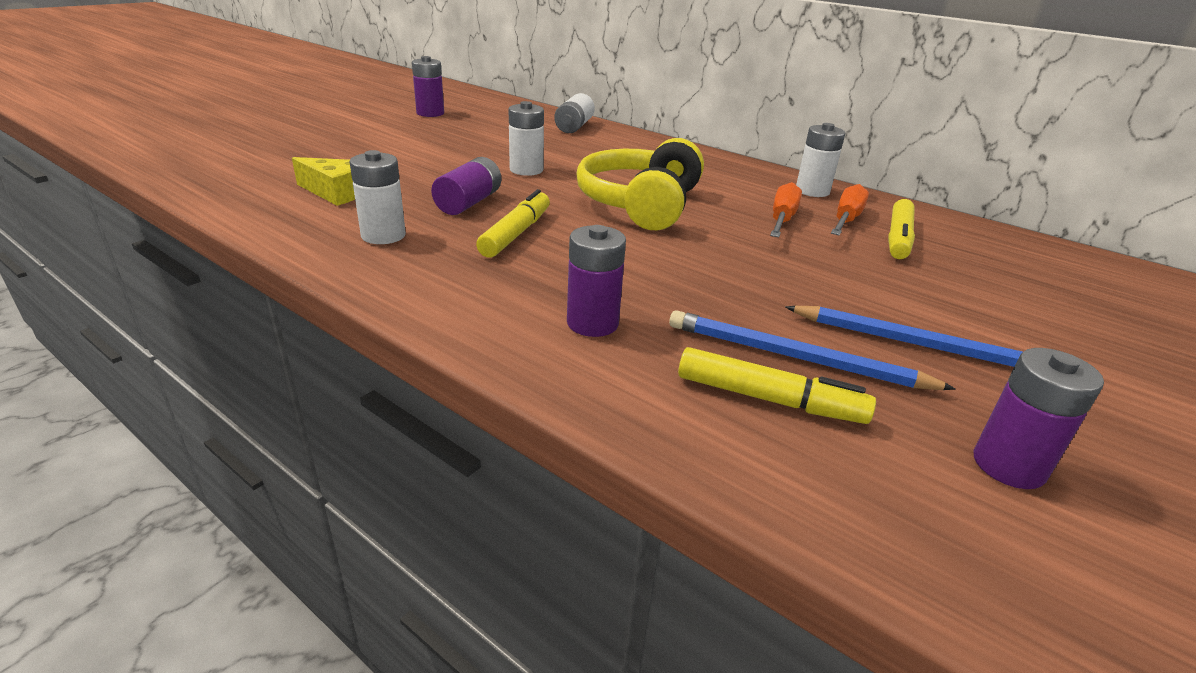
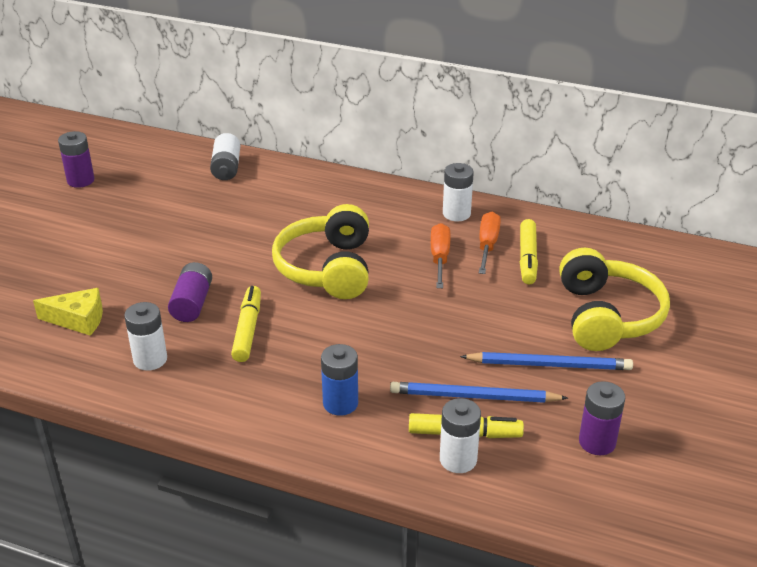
camera: 15 degrees left, 5 degrees up
white battery [509,101,544,176] -> white battery moved to [440,398,481,473]
purple battery [567,225,626,337] -> blue battery [321,344,358,416]
none -> yellow headphones [559,248,670,351]

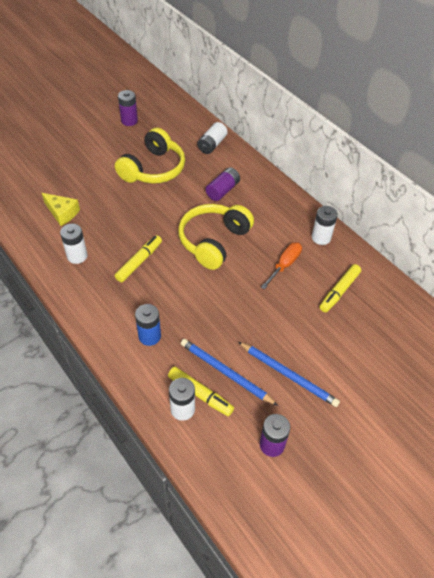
camera: 30 degrees right, 15 degrees up
purple battery [168,262,212,322] -> purple battery moved to [206,167,240,201]
orange screwdriver [479,212,501,274] -> none
yellow headphones [559,248,670,351] -> yellow headphones moved to [115,128,185,184]

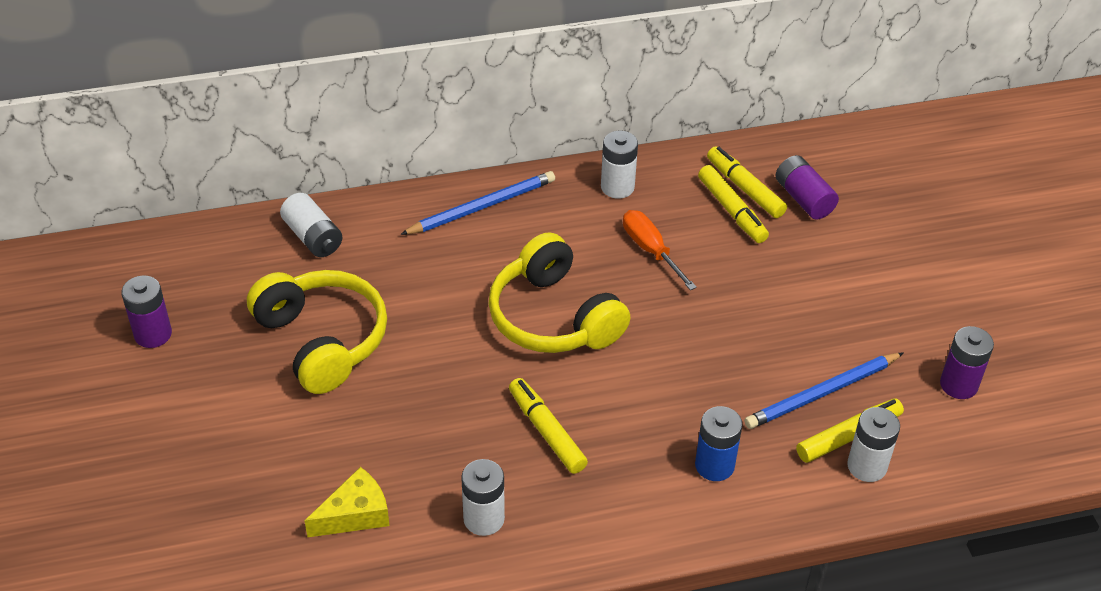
camera: 65 degrees left, 5 degrees down
purple battery [206,167,240,201] -> purple battery moved to [775,155,839,219]
blue pencil [238,342,340,407] -> blue pencil moved to [400,171,555,235]
none -> yellow marker [707,146,787,218]

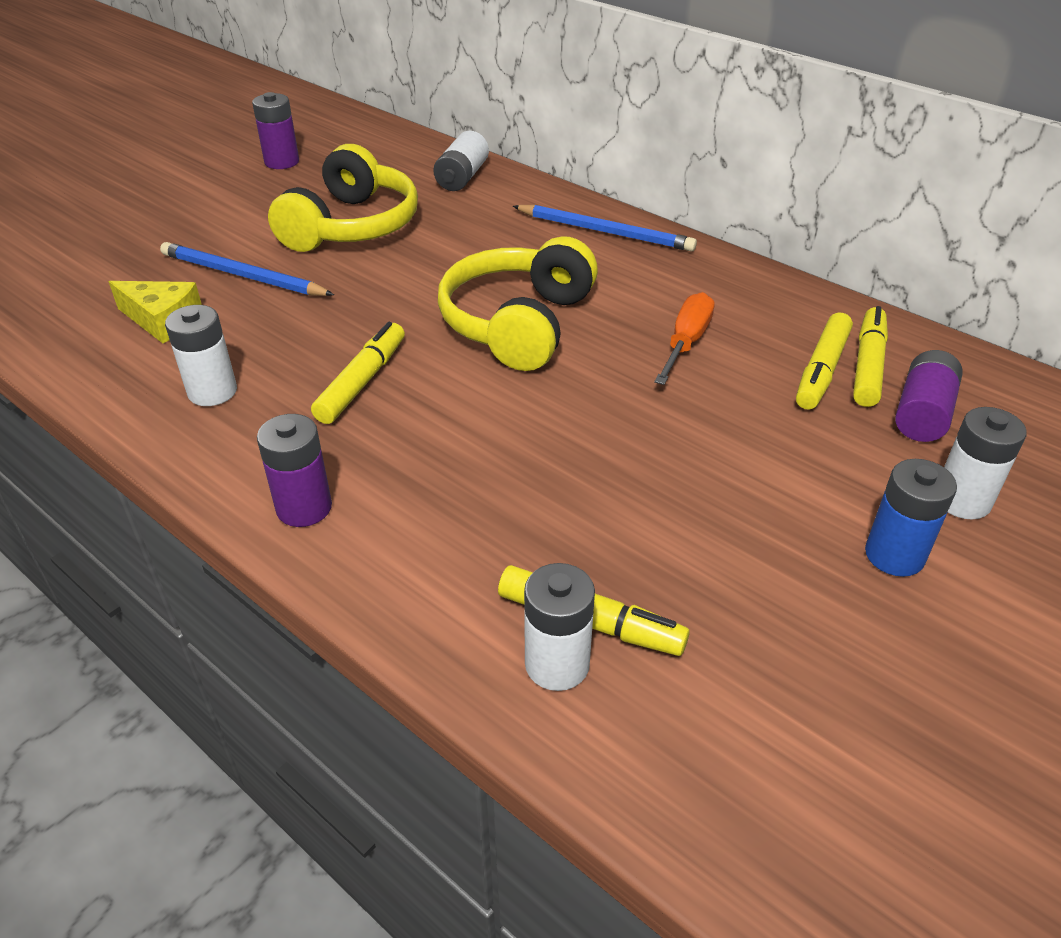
camera: 55 degrees right, 5 degrees down
white battery [601,131,638,199] -> white battery moved to [944,407,1027,520]
blue battery [695,406,743,481] -> blue battery moved to [865,459,957,577]
blue pencil [744,352,904,429] -> blue pencil moved to [160,242,334,296]
purple battery [940,326,994,399] -> purple battery moved to [257,414,332,527]

